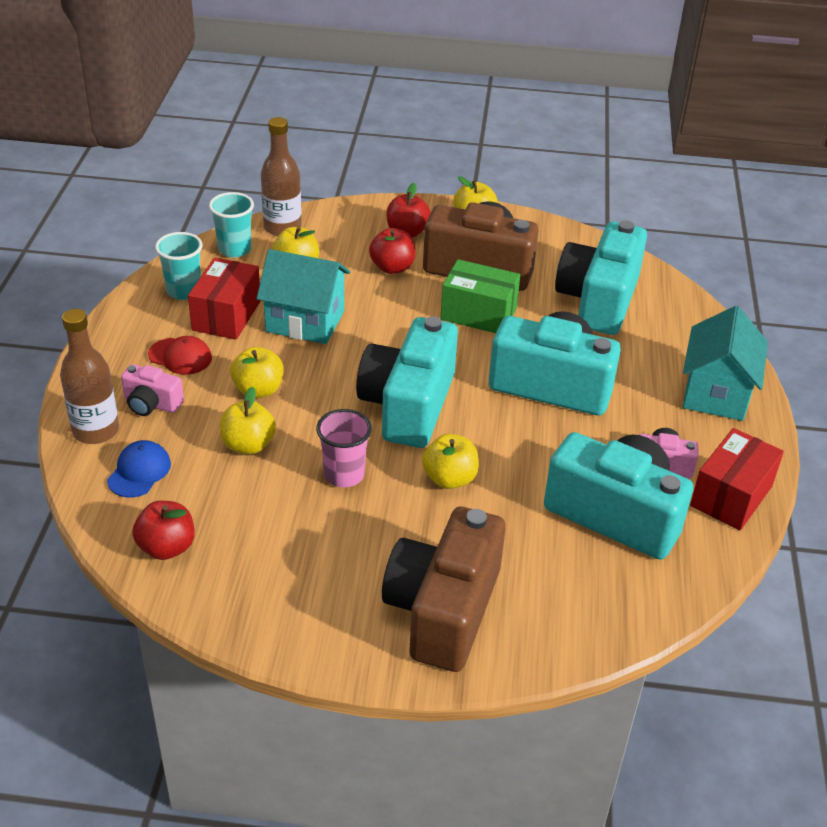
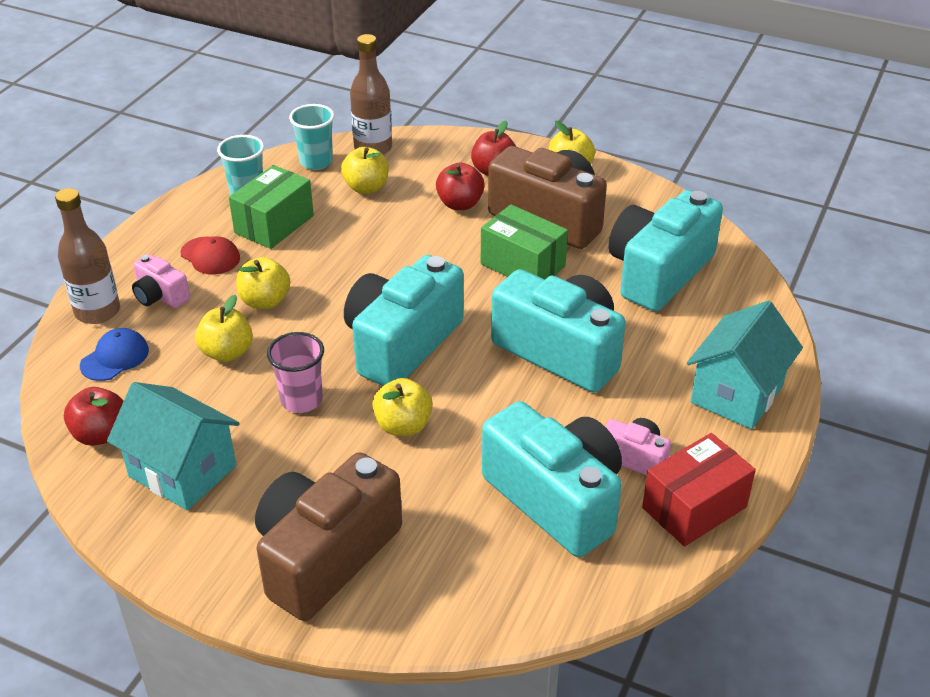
camera: 20 degrees right, 0 degrees up
red box [188,258,261,340] -> green box [229,165,314,249]
turquoise house [257,249,350,344] -> turquoise house moved to [107,382,240,510]

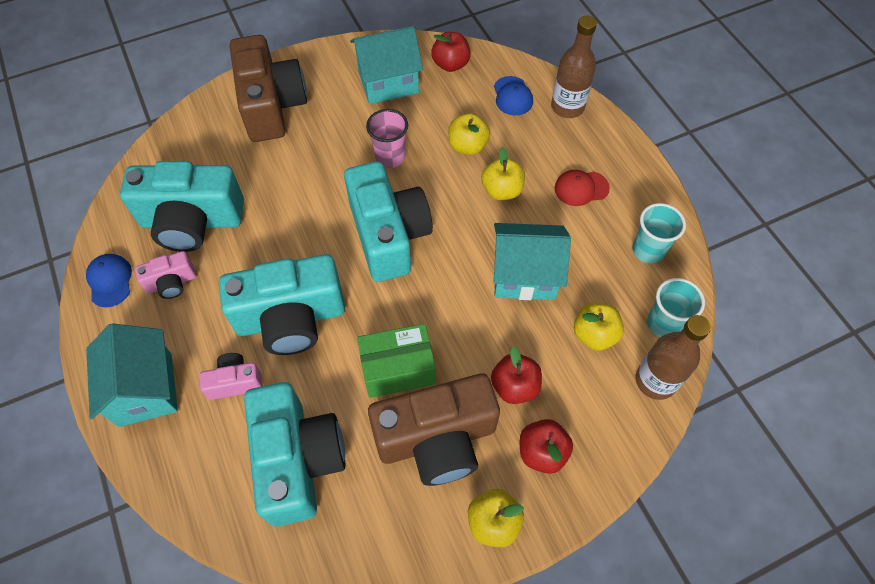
camera: 130 degrees right, 20 degrees up
pink camera [132,254,190,308] -> pink camera moved to [200,353,262,400]
green box [229,165,314,249] -> none
yellow apple [372,378,433,436] -> none
red box [642,433,756,546] -> blue cap [86,254,132,307]
none -> turquoise house [494,223,571,300]

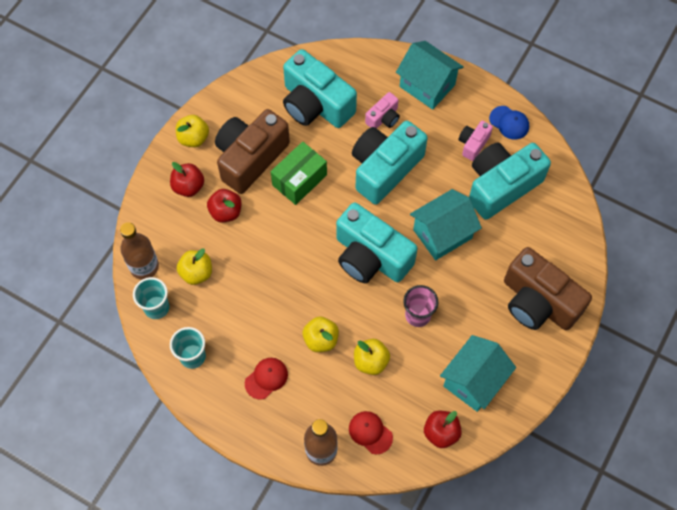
camera: 145 degrees right, 5 degrees up
blue cap [494,76,533,115] -> red cap [349,411,393,455]
turquoise house [494,223,571,300] -> turquoise house moved to [410,189,482,260]

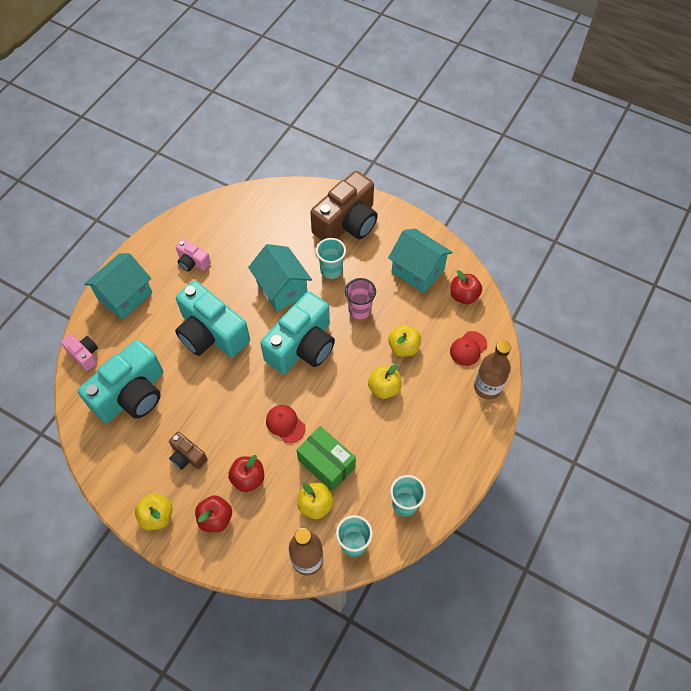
camera: 90 degrees left, 5 degrees down
brown camera [215,109,290,194] -> brown camera [169,432,208,470], size x0.47
red cap [245,358,288,400] -> red cap moved to [266,405,306,443]
green box [271,142,327,205] -> green box moved to [296,426,356,491]
pink camera [365,92,400,129] -> pink camera moved to [61,334,98,371]
turquoise camera [469,142,551,220] -> none
blue cap [489,106,529,140] -> none
none -> turquoise cup [316,238,346,279]

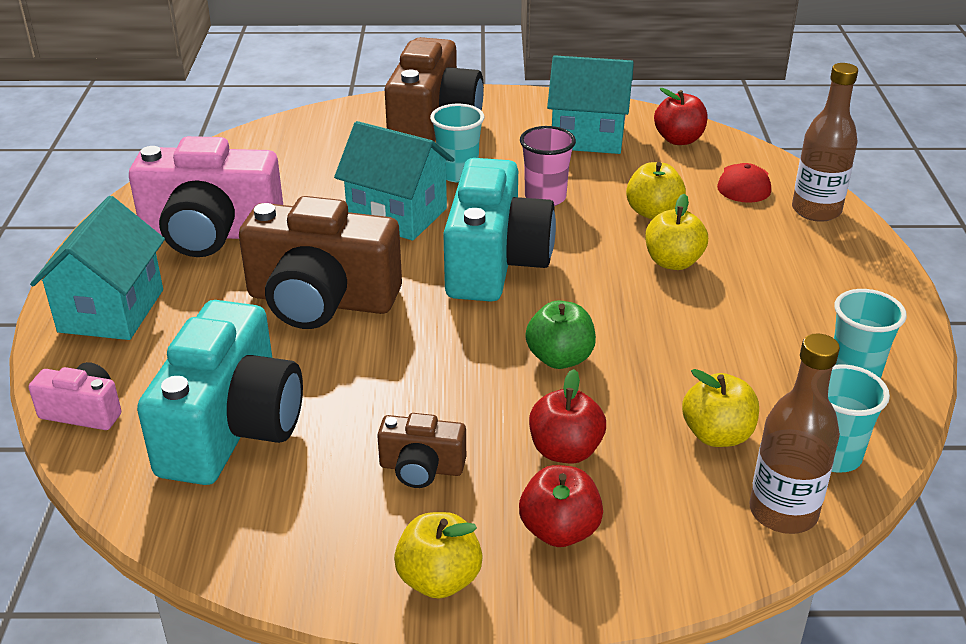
camera: 30 degrees left, 25 degrees down
turquoise camera [175,281,250,357] -> brown camera [239,196,402,329]
pink camera [176,239,211,271] -> pink camera [129,136,283,257], size x2.12
red cap [266,405,306,443] -> green apple [525,300,596,369]
green box [296,426,356,491] -> none

